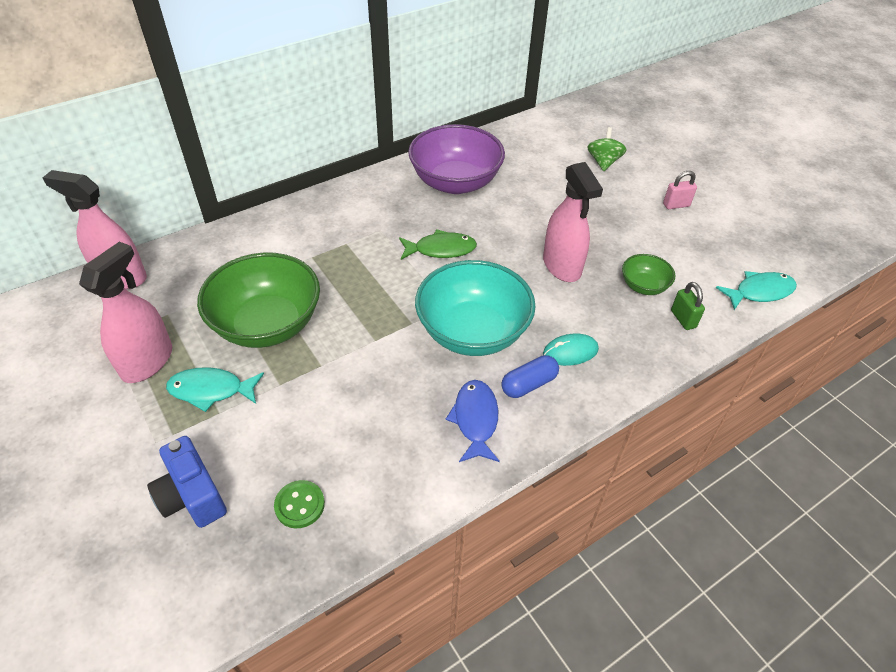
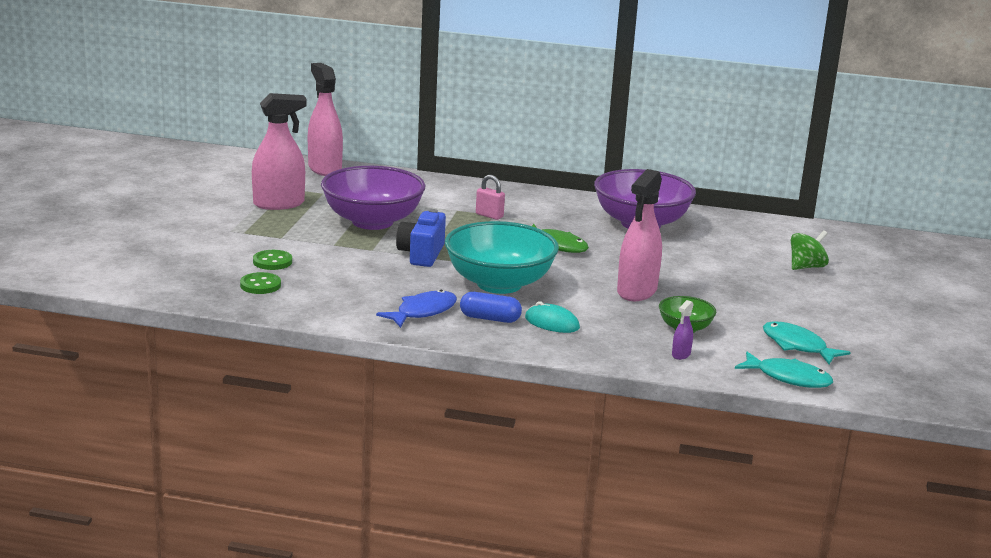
camera: 45 degrees right, 25 degrees down
blue camera [147,436,227,528] -> blue camera moved to [396,209,446,267]
turquoise fish [166,367,264,412] -> turquoise fish moved to [763,322,851,364]
green bowl [197,253,320,348] -> purple bowl [321,166,426,230]
pink padlock [663,171,697,209] -> pink padlock moved to [476,175,505,220]
green padlock [671,282,705,330] -> purple spray bottle [672,300,694,360]
none -> green button [253,250,292,270]

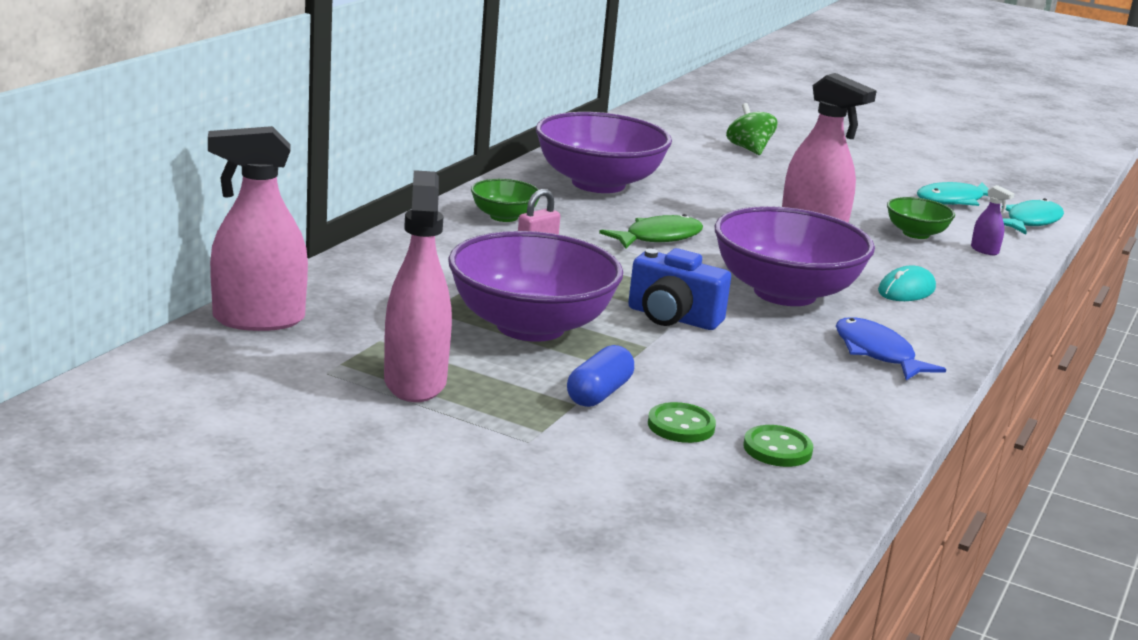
camera: 75 degrees left, 0 degrees up
turquoise bowl [445,221,559,294] -> purple bowl [715,206,875,306]
blue capsule [460,292,522,323] -> blue capsule moved to [567,345,634,407]
none -> green bowl [471,179,539,222]

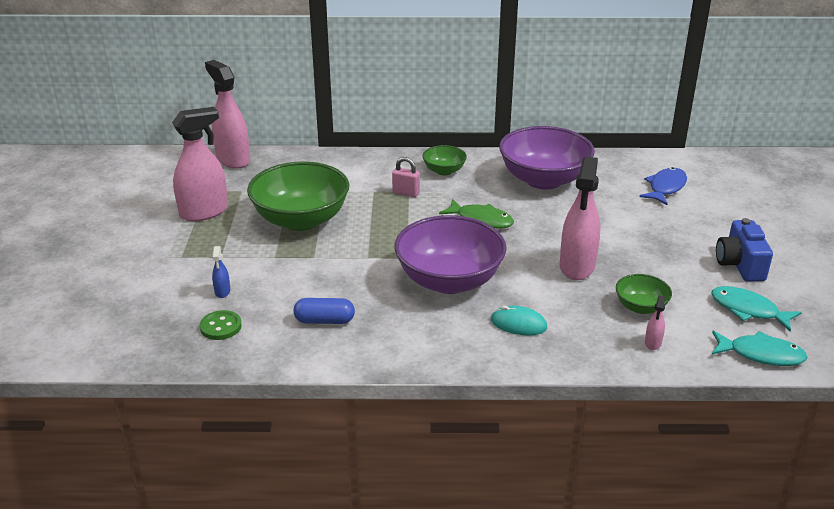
camera: 65 degrees right, 10 degrees up
purple bowl [448,231,623,342] -> green bowl [247,162,349,231]
blue capsule [567,345,634,407] -> blue capsule moved to [294,298,355,324]
blue camera [628,248,731,330] -> blue camera moved to [716,218,773,281]
green button [648,402,716,443] -> blue spray bottle [212,246,230,298]
green spinning top [726,103,778,155] -> none
blue fish [836,318,946,380] -> blue fish moved to [640,167,687,205]
purple spray bottle [971,185,1015,255] -> pink spray bottle [645,296,665,350]

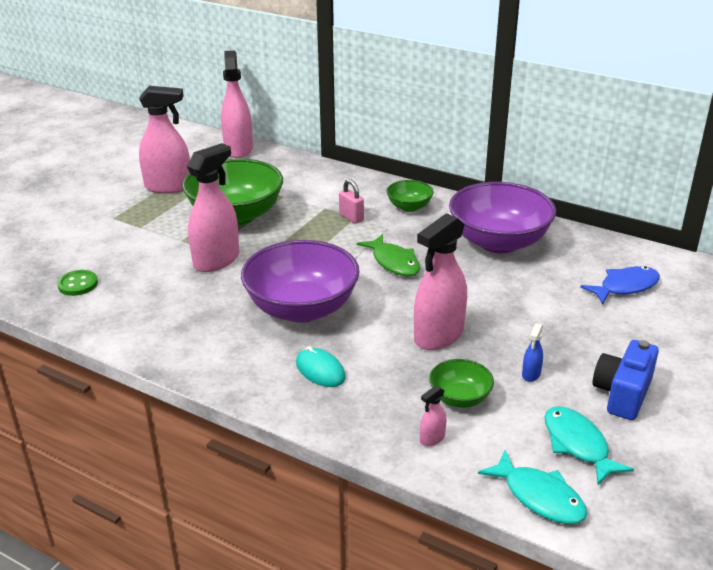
camera: 30 degrees right, 0 degrees up
blue spray bottle [212,246,230,298] -> blue spray bottle moved to [522,323,543,382]
blue capsule [294,298,355,324] -> none
none -> pink spray bottle [187,143,239,272]

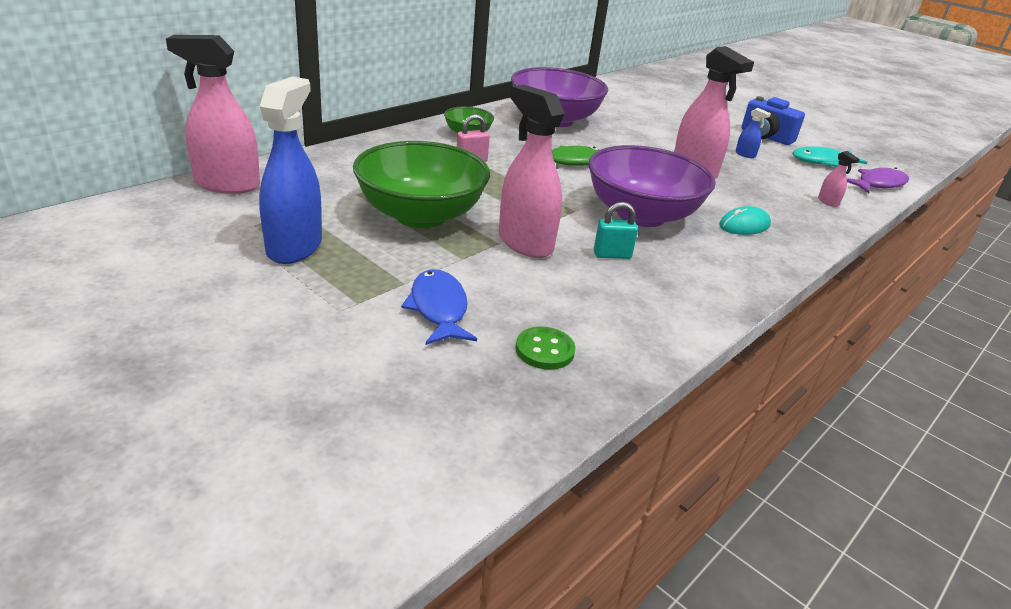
camera: 80 degrees left, 0 degrees up
pink spray bottle [139,86,190,194] -> blue spray bottle [259,77,322,264]
green bowl [429,359,494,408] -> none
turquoise fish [478,450,587,524] -> purple fish [847,167,909,194]
blue fish [580,266,660,304] -> blue fish moved to [401,269,477,345]
none -> turquoise padlock [594,202,638,259]

